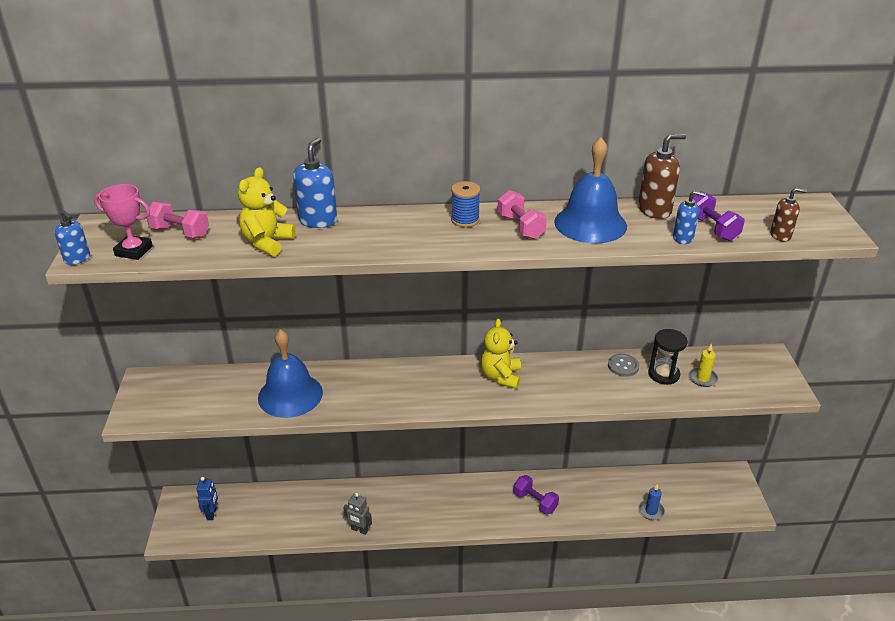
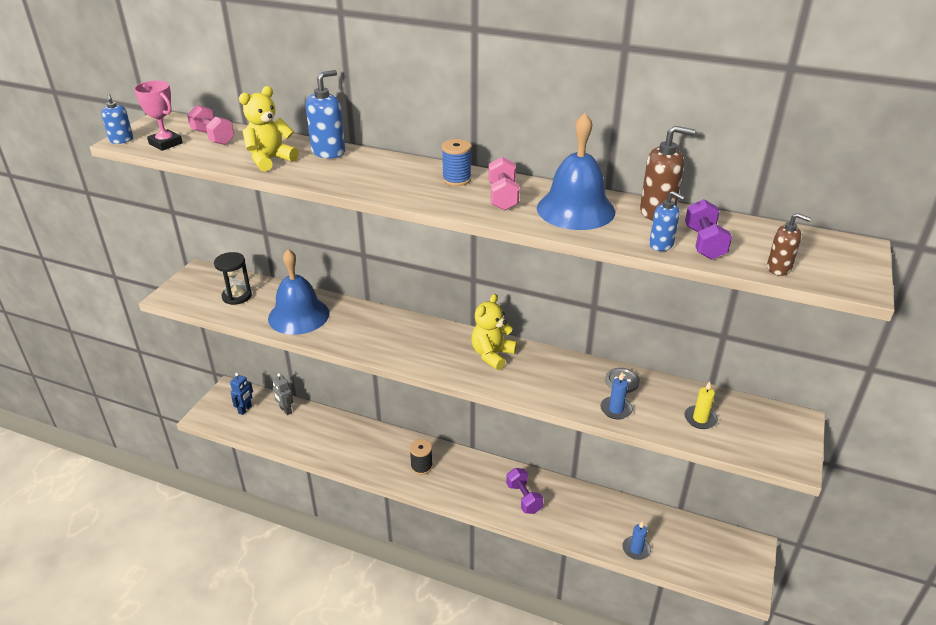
camera: 25 degrees right, 0 degrees up
grey robot [343,493,372,535] -> grey robot moved to [272,373,293,415]
black hourglass [648,329,688,385] -> black hourglass moved to [214,252,252,305]
none -> black spool [410,439,433,475]
none -> blue candle [600,372,633,419]

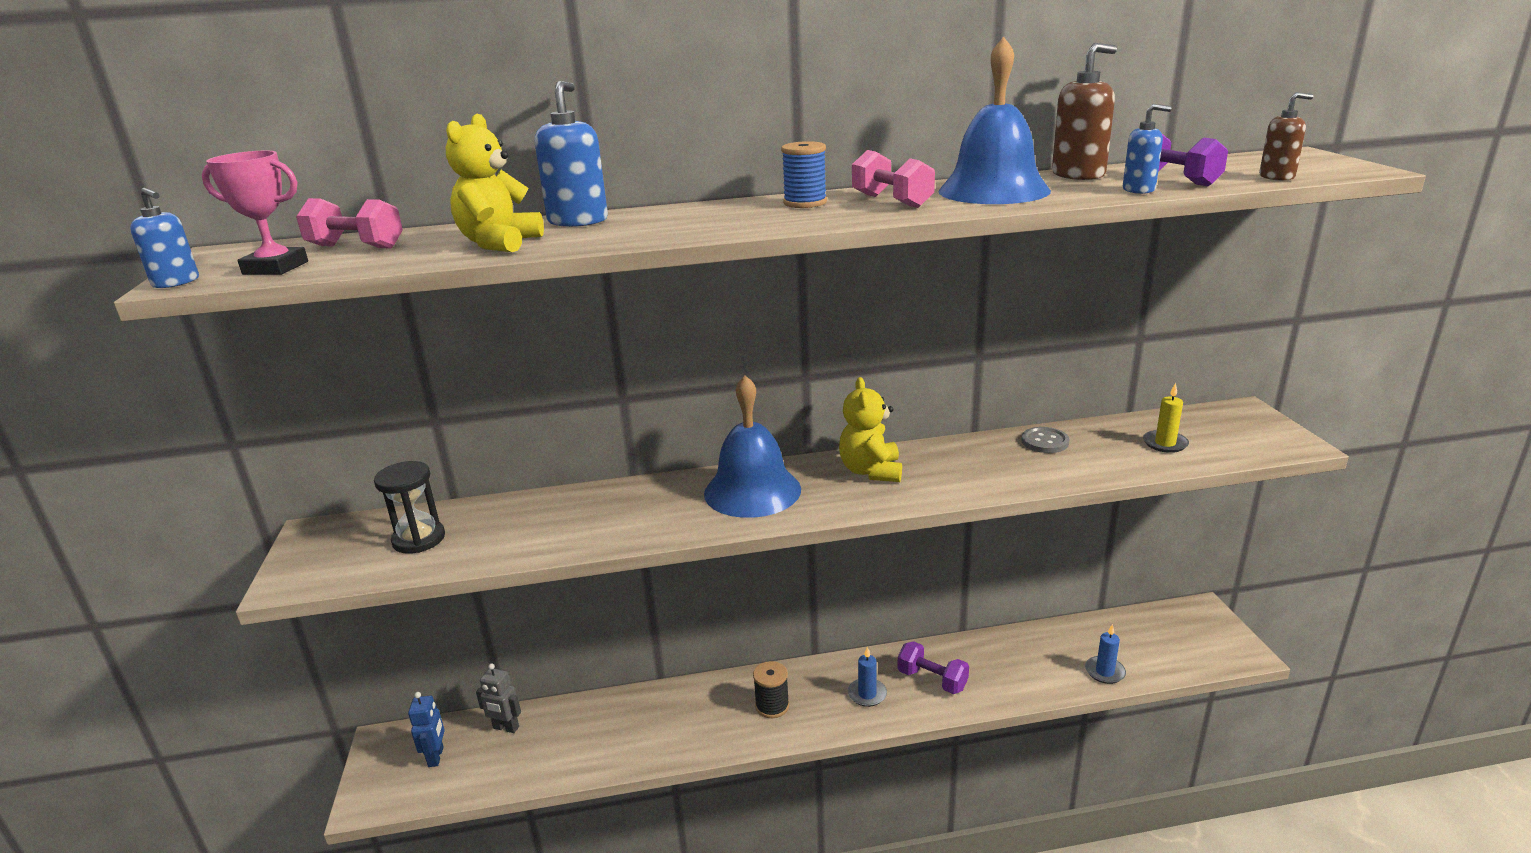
camera: 30 degrees left, 10 degrees down
blue bell [268,249,329,335] -> blue bell moved to [704,375,801,518]
blue candle [600,372,633,419] -> blue candle moved to [848,647,887,707]

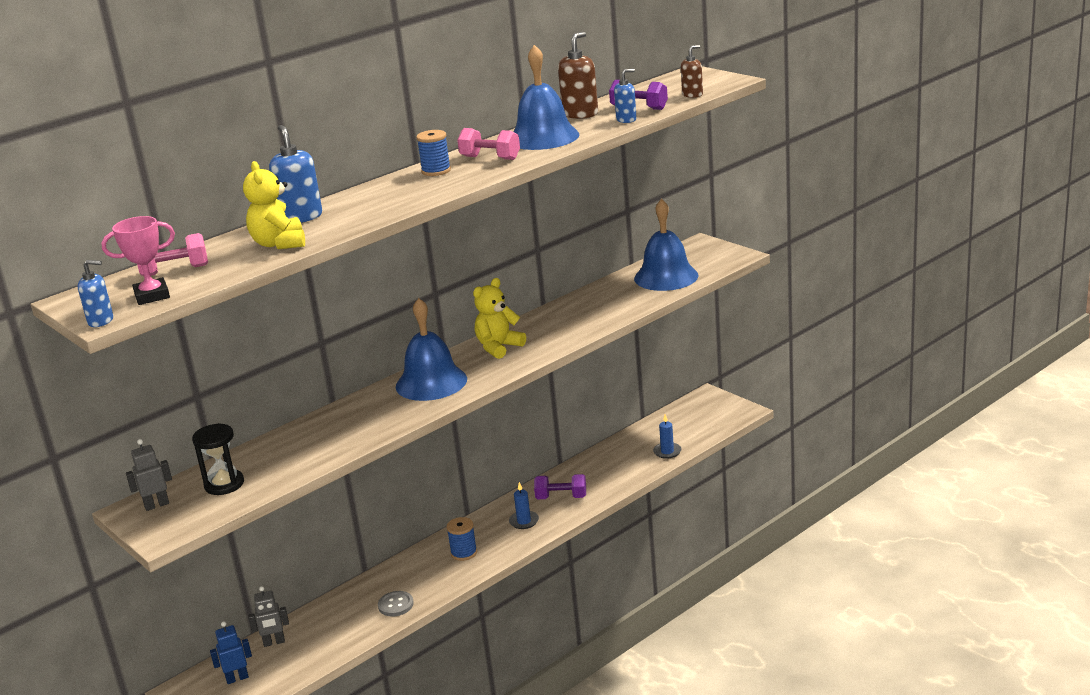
camera: 30 degrees left, 0 degrees up
blue robot [408,692,445,767] -> blue robot turned 75 degrees counterclockwise [210,621,252,684]
black spool [753,661,789,718] -> blue spool [447,517,477,561]
yellow teddy bear [839,377,902,482] -> yellow teddy bear turned 75 degrees clockwise [473,278,526,359]
grey button [1022,427,1070,453] -> grey button moved to [378,591,414,616]
yellow candle [1143,383,1189,453] -> blue bell [634,199,698,291]
none -> grey robot [126,439,172,511]

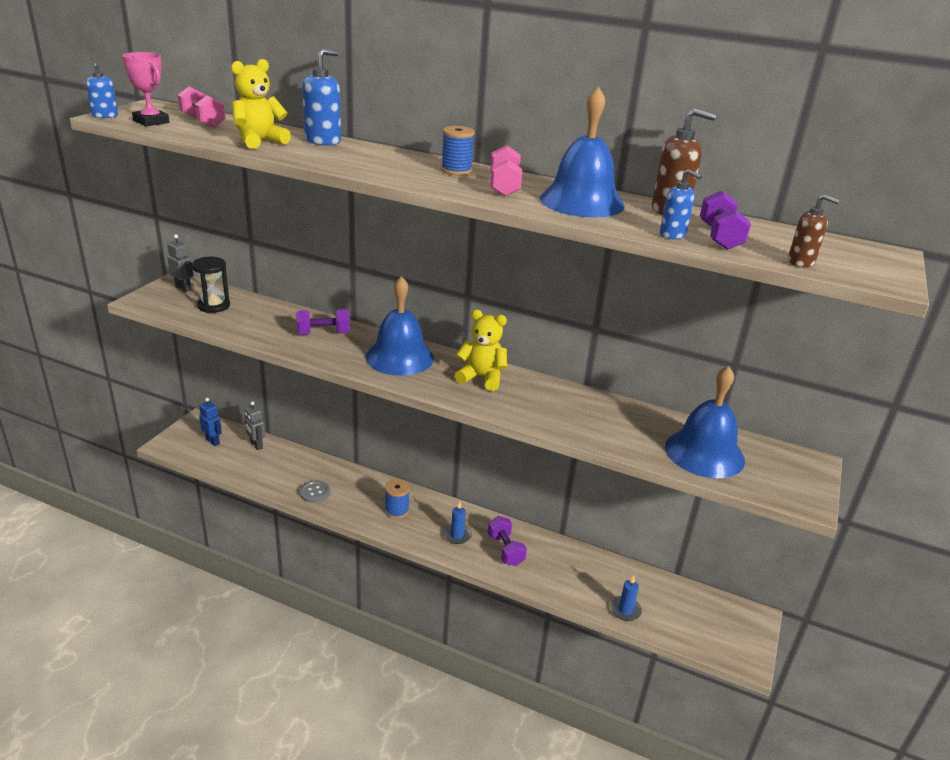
camera: 60 degrees right, 5 degrees up
none -> purple dumbbell [296,309,350,335]

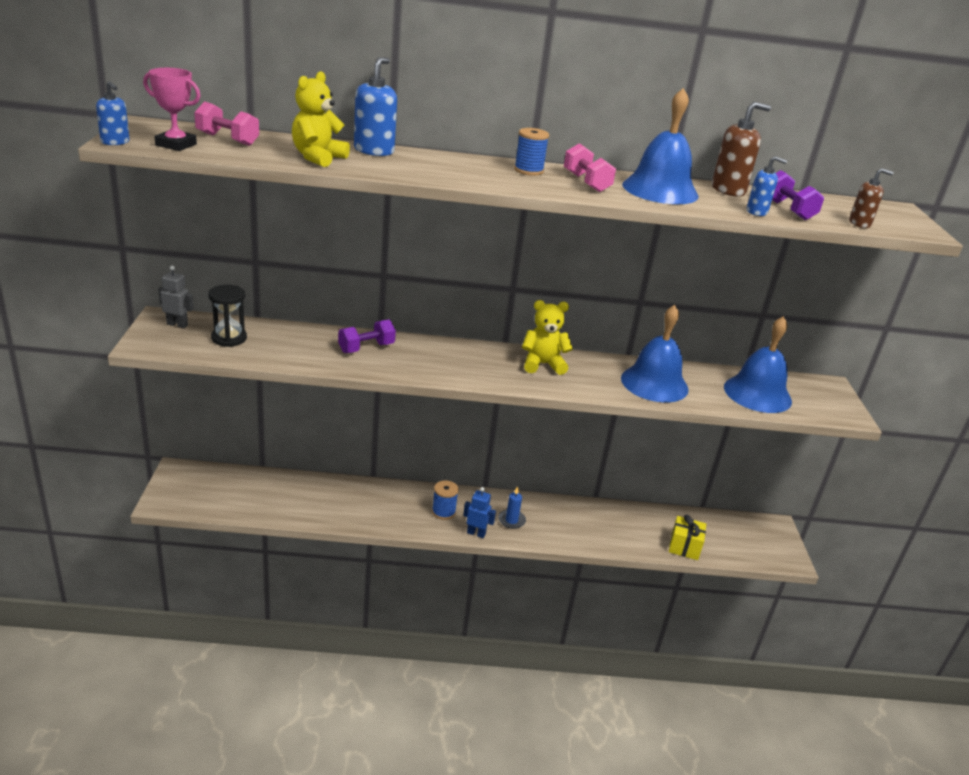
camera: 25 degrees left, 0 degrees up
blue robot [199,398,222,446] -> blue robot moved to [463,487,496,538]
grey robot [245,401,265,450] -> none
grey button [300,481,330,503] -> none
blue bell [366,276,434,376] -> blue bell moved to [621,305,689,403]
purple dumbbell [488,516,527,566] -> none
blue candle [610,576,642,621] -> yellow gift [669,515,706,560]

